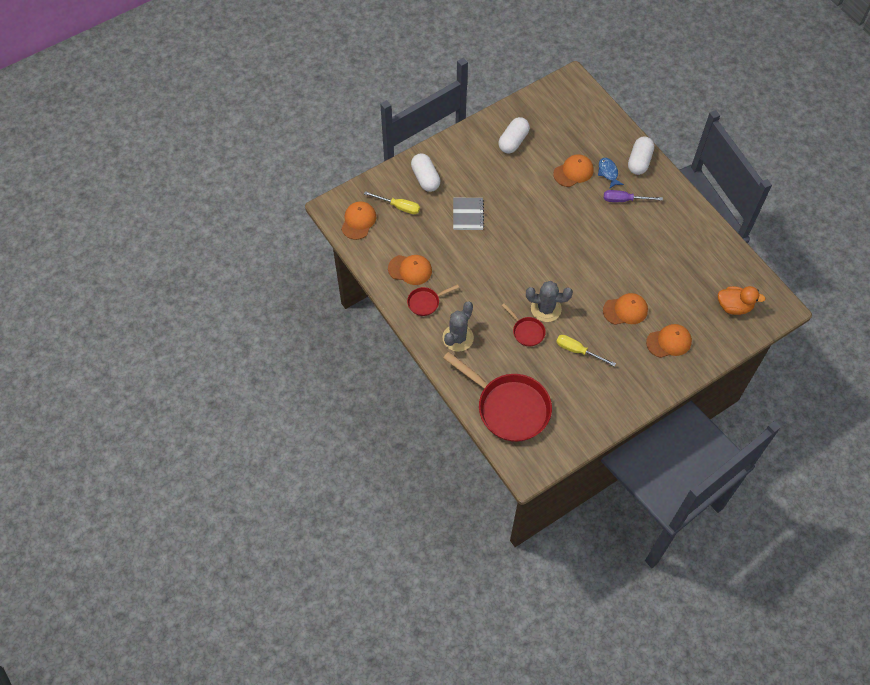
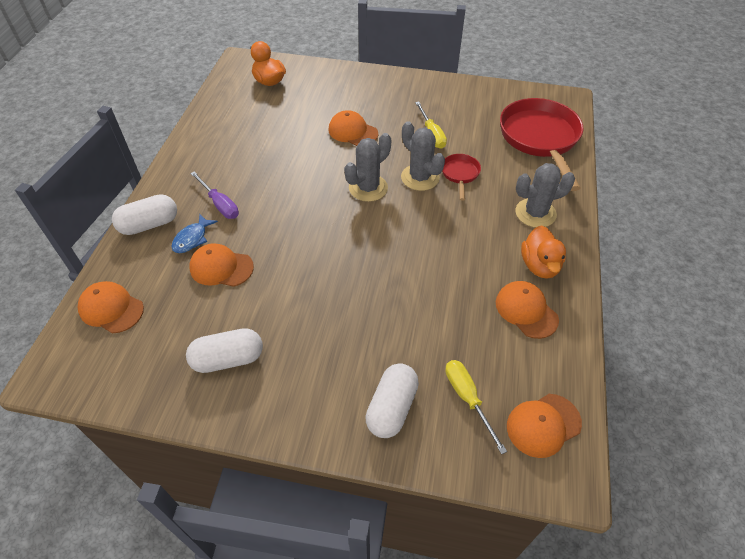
camera: 135 degrees left, 10 degrees down
red pan [407,284,459,316] -> orange duck [521,225,566,279]
grey notebook [453,198,484,230] -> none
orange cap [646,324,692,358] -> orange cap moved to [78,281,144,333]
none -> grey cactus [344,133,391,202]

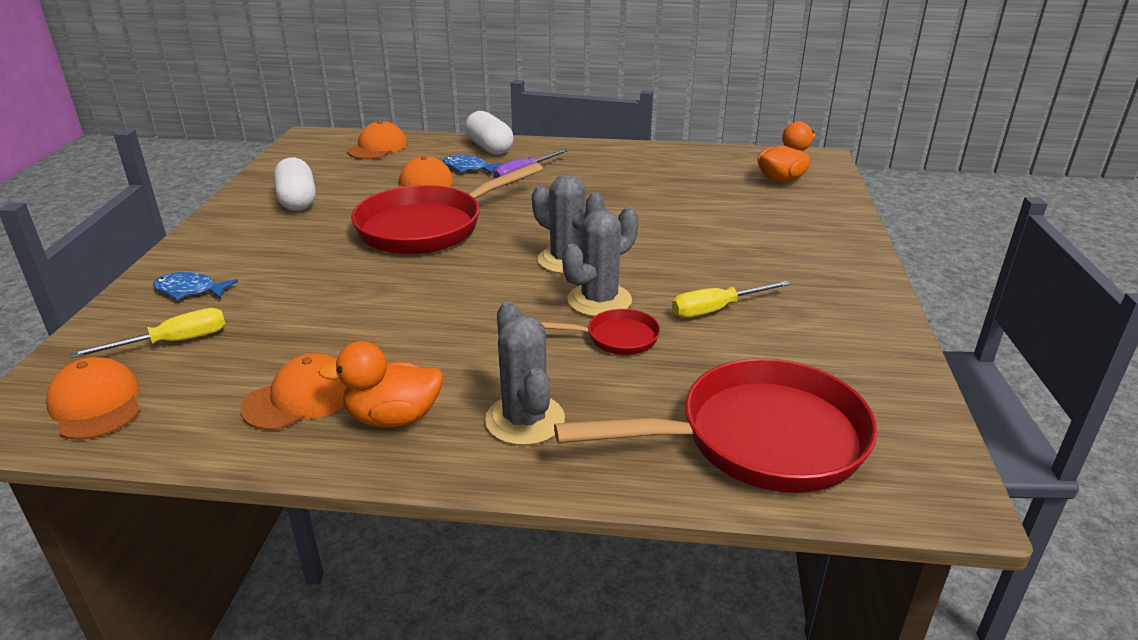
camera: 85 degrees right, 20 degrees down
orange cap [329,110,378,146] -> none
white capsule [365,363,419,438] -> blue fish [153,272,238,301]
none -> red pan [351,163,543,254]

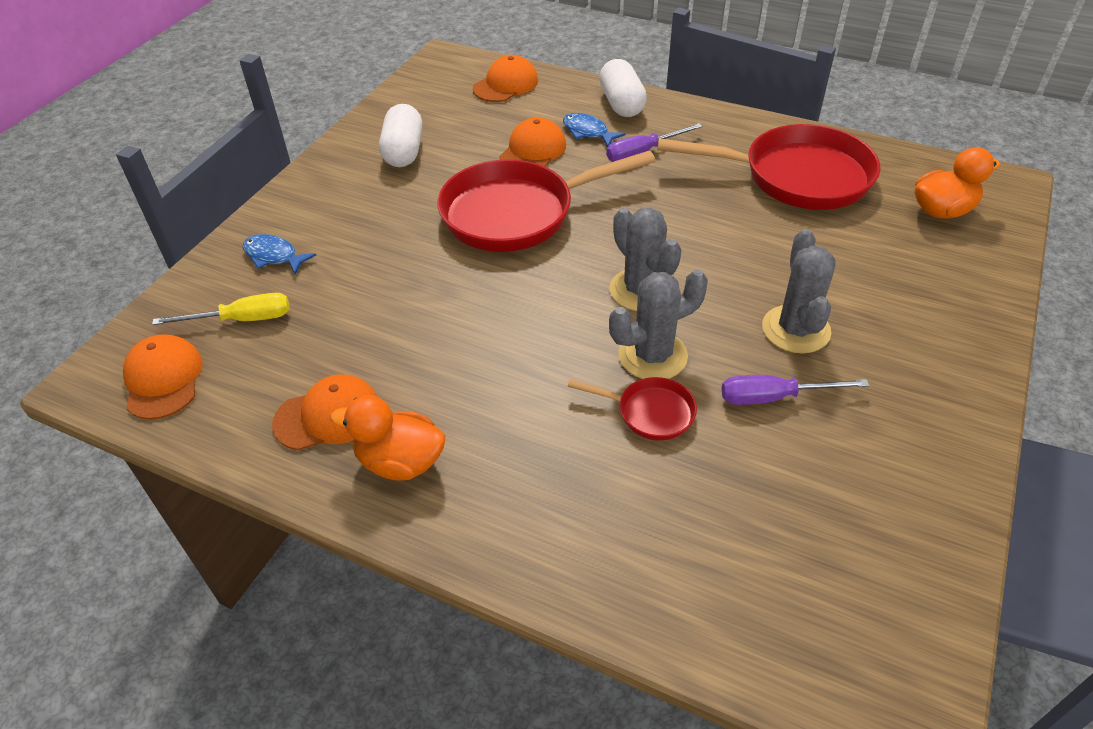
camera: 20 degrees right, 15 degrees up
grey cactus [485,301,565,445] -> grey cactus moved to [762,229,836,353]
red pan [554,358,878,493] -> red pan moved to [657,124,881,210]
yellow screwdriver [672,280,791,318] -> purple screwdriver [722,375,869,405]

